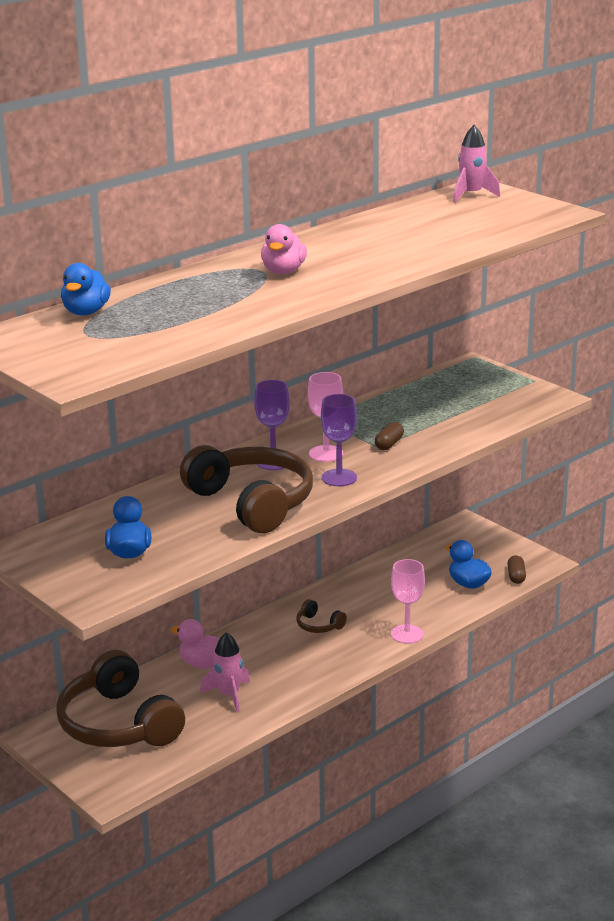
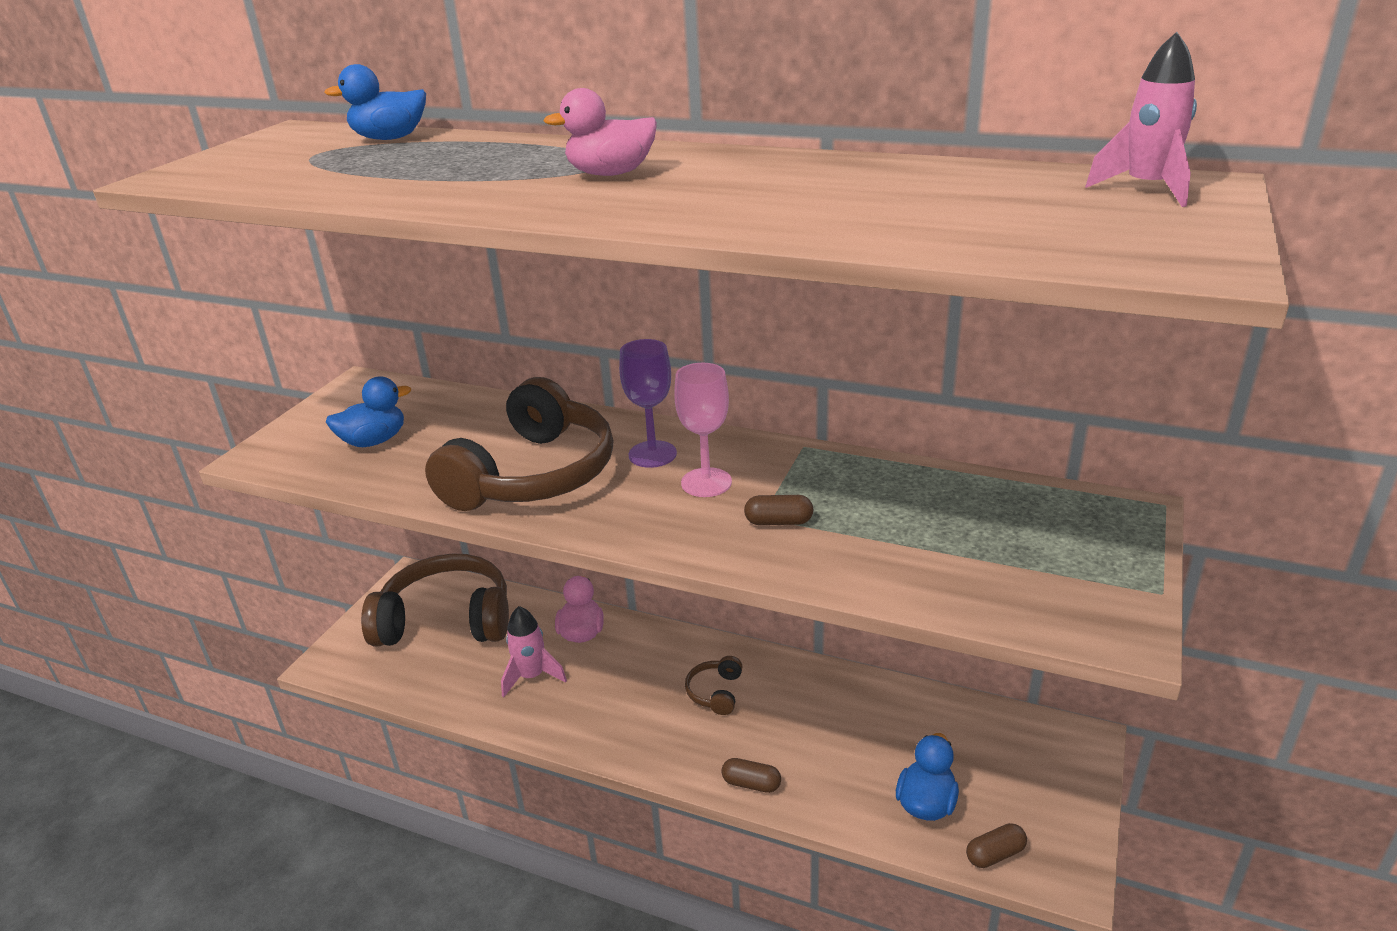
camera: 65 degrees right, 5 degrees up
brown headphones [56,650,185,747] -> brown headphones turned 60 degrees clockwise [361,554,509,647]
purple goblet [321,394,357,486] -> none
pink goblet [391,559,425,644] -> brown capsule [721,758,781,793]

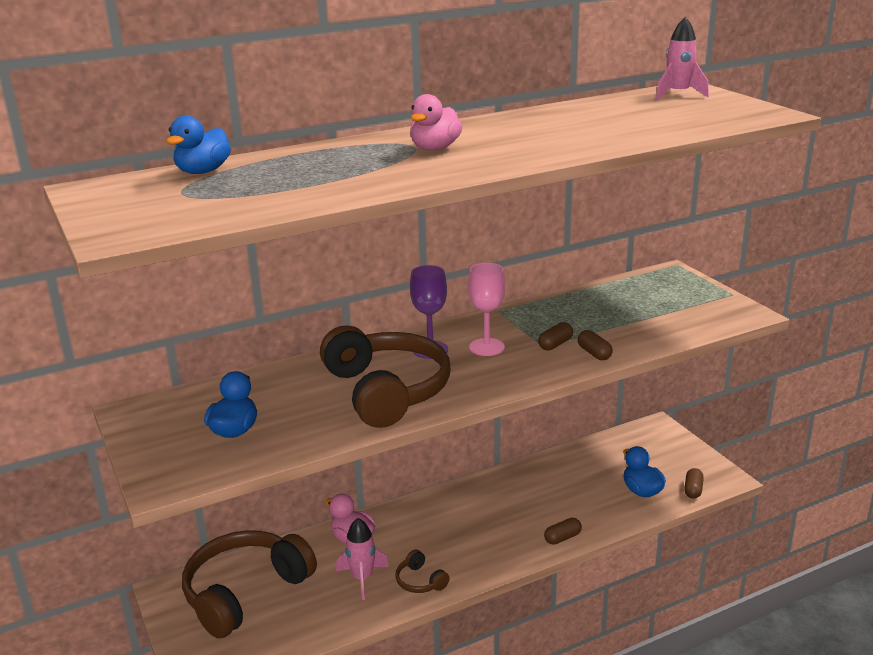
camera: 50 degrees left, 5 degrees down
brown headphones [685,656,743,715] -> brown headphones moved to [396,550,450,593]
none -> brown capsule [578,330,613,360]

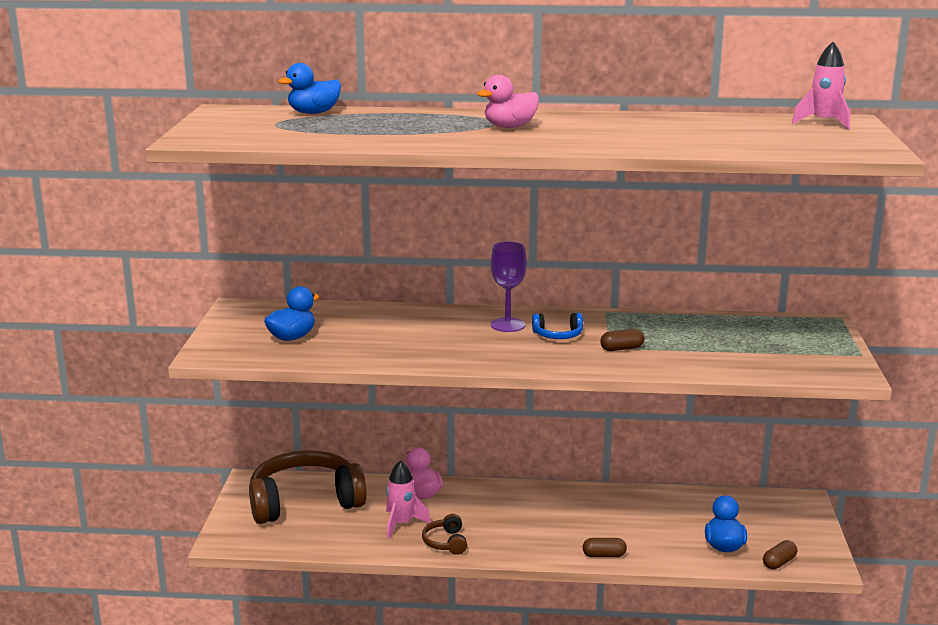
camera: 30 degrees right, 5 degrees down
brown headphones [320,325,450,428] -> none
pink goblet [468,263,505,356] -> blue headphones [532,313,583,339]
brown capsule [578,330,613,360] -> none

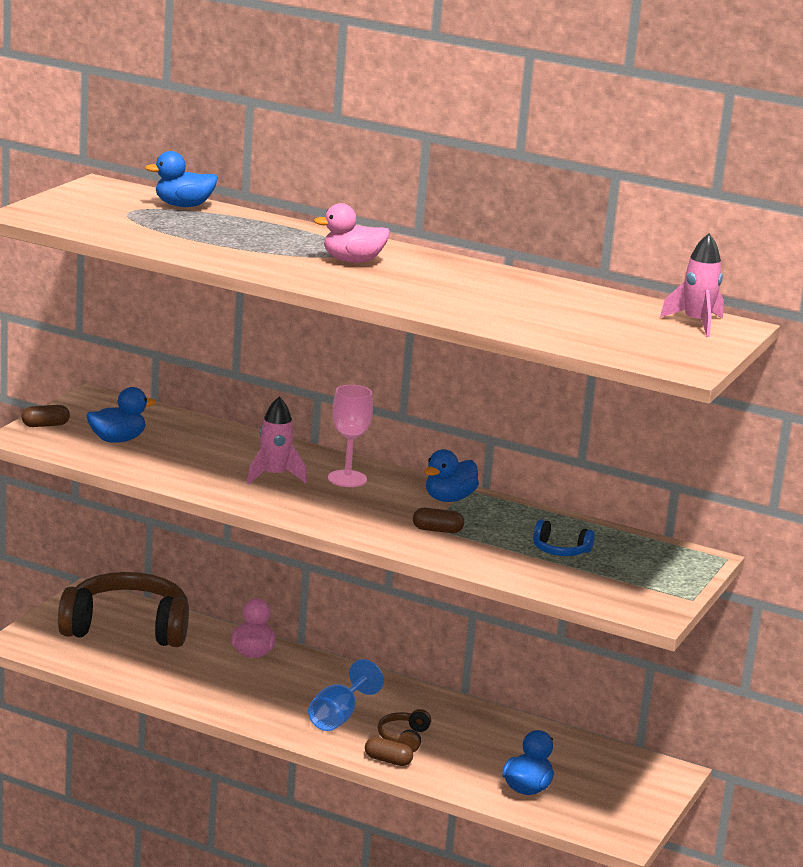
camera: 20 degrees right, 0 degrees up
pink rocket [386,460,431,539] -> pink rocket moved to [247,396,307,484]
brown headphones [422,514,467,555] -> brown headphones moved to [378,709,431,752]
purple goblet [491,241,527,332] -> pink goblet [328,385,373,487]
blue headphones [532,313,583,339] -> blue headphones moved to [533,519,595,556]
brown capsule [763,540,797,569] -> brown capsule moved to [22,405,70,427]
none -> blue goblet [308,659,384,731]
none -> blue duck [424,449,479,502]

